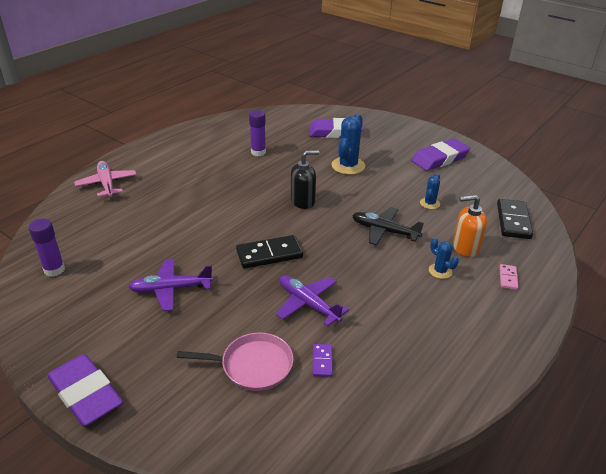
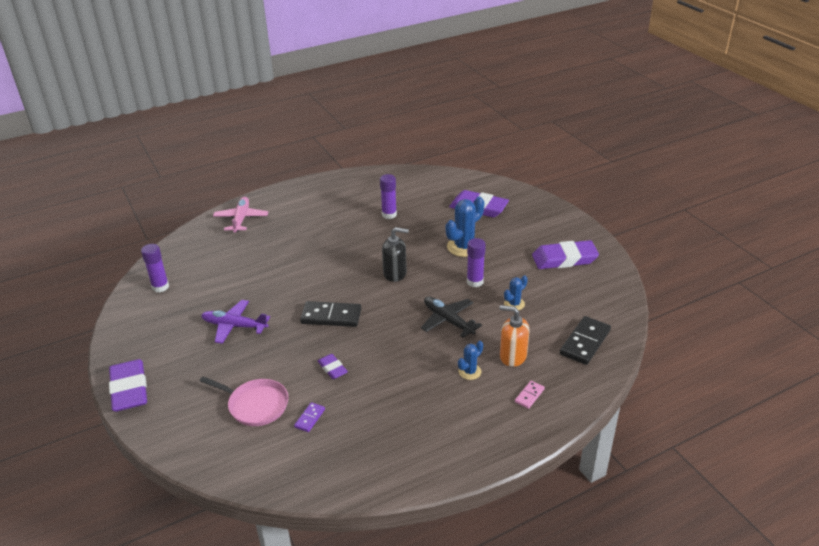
camera: 25 degrees right, 0 degrees up
purple plane [276,275,349,327] -> purple eraser [318,354,348,379]
blue cactus [429,238,459,279] -> blue cactus turned 60 degrees clockwise [458,341,483,380]
none -> purple glue stick [467,238,486,287]

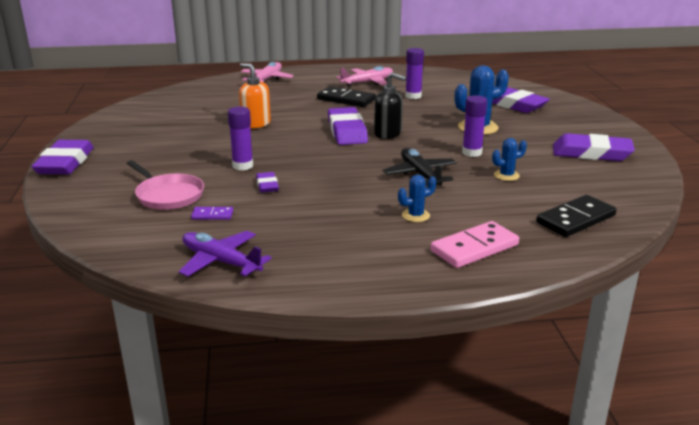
camera: 20 degrees right, 10 degrees down
purple glue stick [141,244,169,292] -> purple glue stick moved to [228,106,253,170]
purple plane [201,300,270,344] -> purple plane moved to [179,231,272,277]
purple domino [294,402,325,432] -> purple domino turned 45 degrees clockwise [191,207,233,220]
black domino [300,301,361,327] -> black domino moved to [317,86,376,107]
orange soap dispenser [499,305,529,367] -> orange soap dispenser moved to [239,63,271,129]
pink domino [515,381,545,409] -> pink domino [430,221,519,268], size x1.96
none -> purple eraser [328,107,368,145]
none -> pink plane [337,66,393,87]

